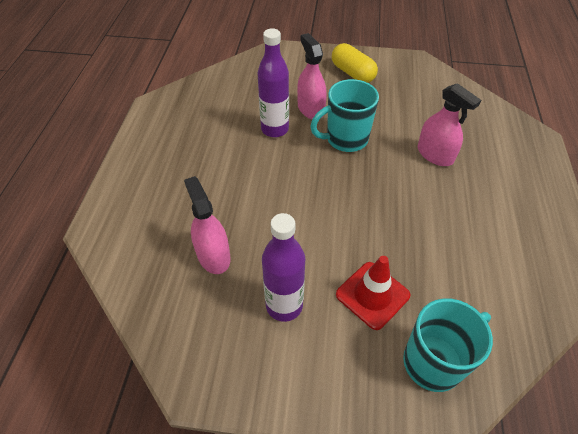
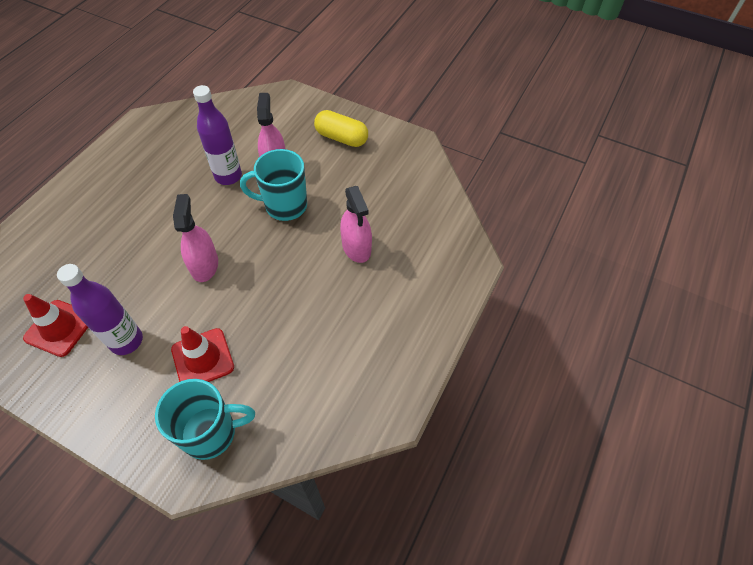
camera: 20 degrees right, 5 degrees up
pink spray bottle [184,176,230,274] -> pink spray bottle moved to [173,194,218,282]
yellow capsule [332,43,378,83] -> yellow capsule turned 45 degrees counterclockwise [314,110,368,147]
none -> red traffic cone [23,294,88,357]

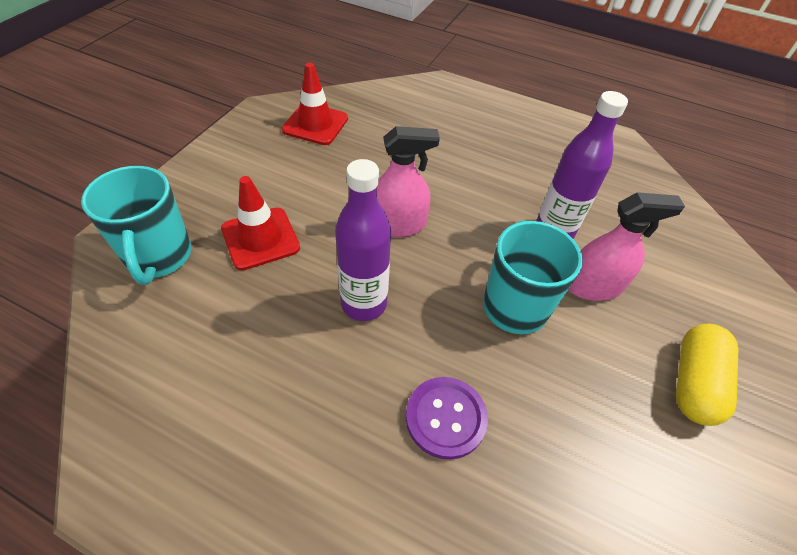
camera: 85 degrees right, 5 degrees down
purple bottle [57,264,143,355] -> purple bottle moved to [335,159,391,321]
pink spray bottle [340,186,372,263] -> purple button [406,377,488,460]

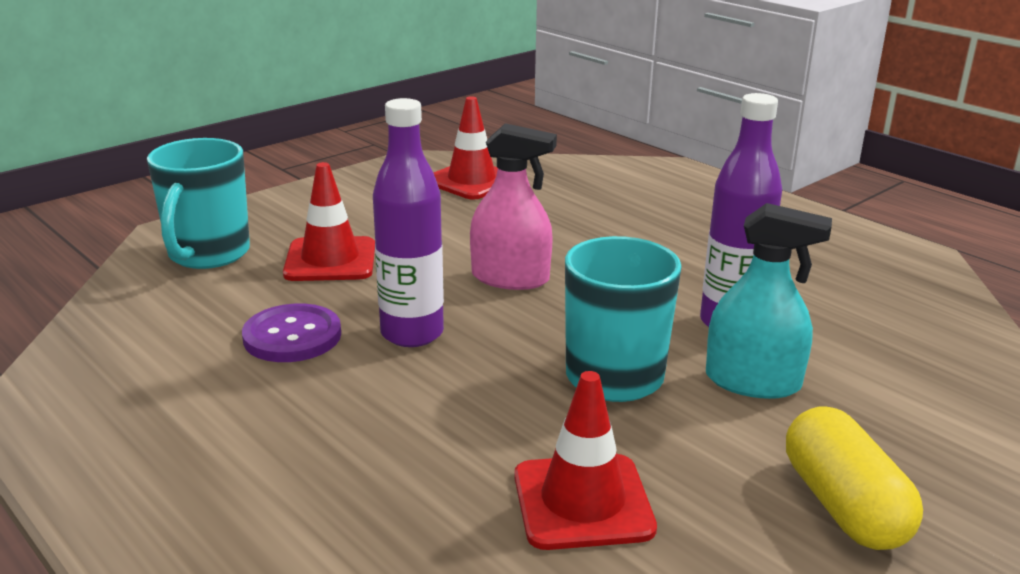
camera: 25 degrees right, 25 degrees down
purple button [406,377,488,460] -> purple button moved to [242,304,341,362]
pink spray bottle [568,192,685,301] -> turquoise spray bottle [706,203,832,399]
yellow capsule [676,324,739,426] -> yellow capsule turned 60 degrees counterclockwise [786,407,923,550]
none -> red traffic cone [514,371,657,550]

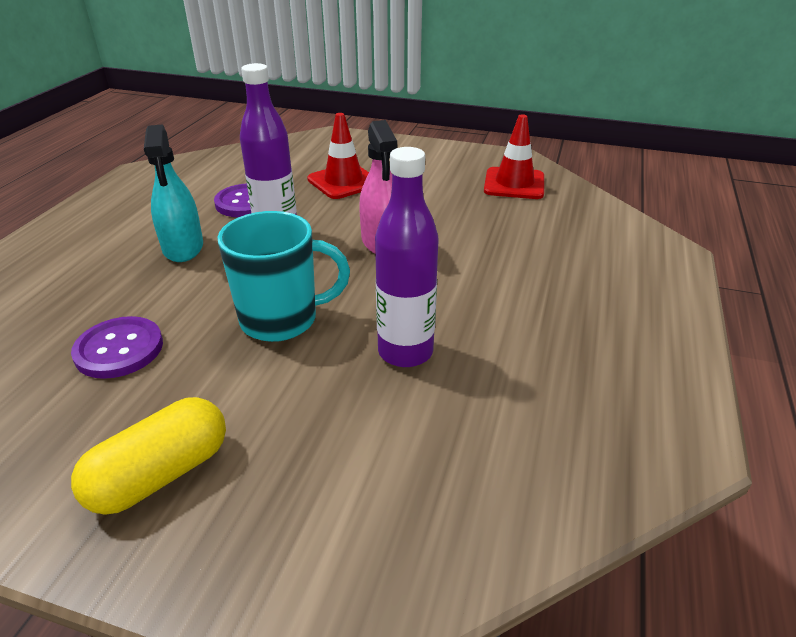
camera: 60 degrees right, 10 degrees up
turquoise mug [147,138,250,269] -> none
red traffic cone [514,371,657,550] -> purple button [71,316,163,379]
turquoise spray bottle [706,203,832,399] -> turquoise spray bottle moved to [144,124,203,262]

